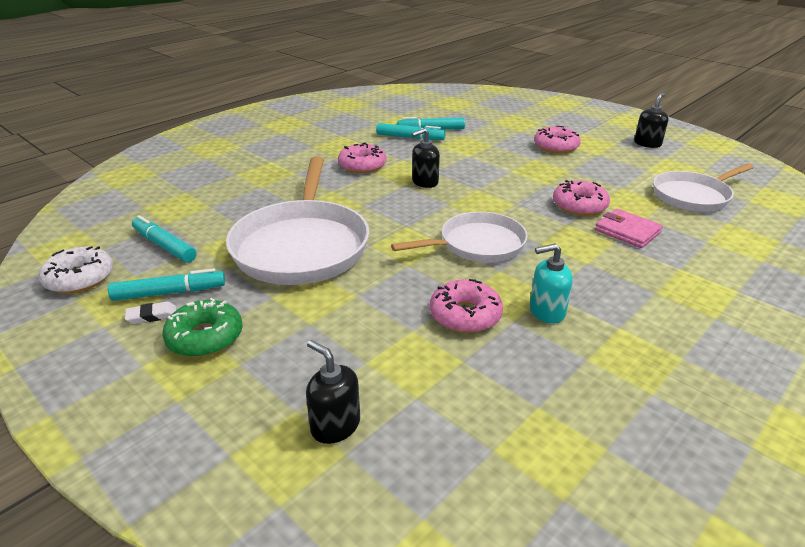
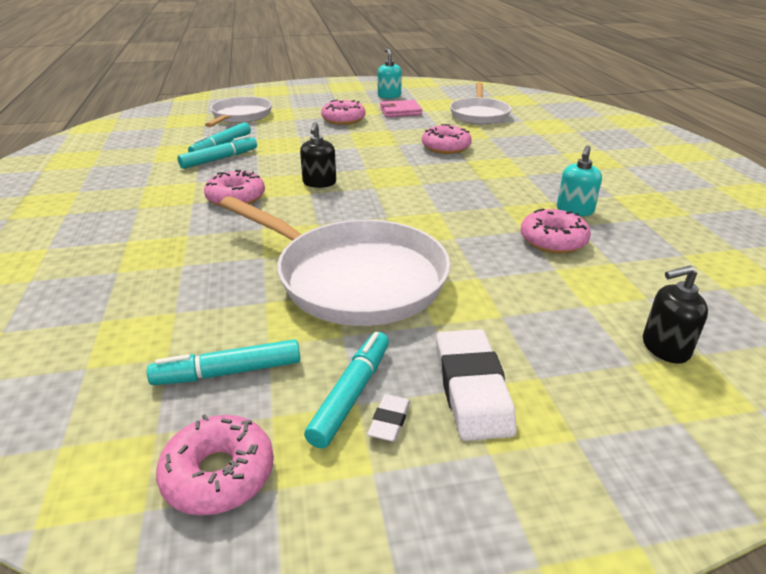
camera: 55 degrees left, 0 degrees up
white donut [39,246,113,294] -> pink donut [156,414,274,515]
green donut [162,298,243,357] -> white eraser [436,329,517,441]
white pan [391,212,528,263] -> white pan moved to [205,96,272,127]
pink wallet [595,209,663,248] -> pink wallet moved to [380,100,422,117]
black soap dispenser [634,93,669,148] -> turquoise soap dispenser [378,49,402,99]

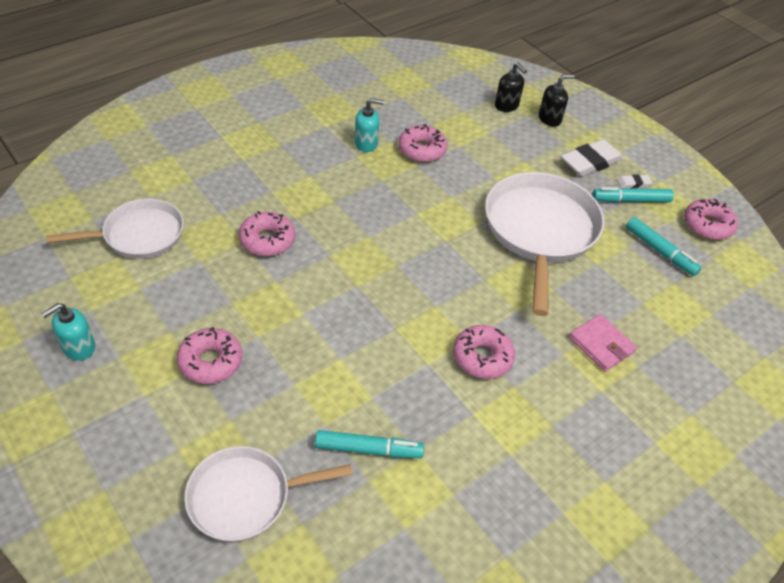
camera: 120 degrees left, 15 degrees up
turquoise marker [178,135,257,169] -> none
black soap dispenser [300,122,336,188] -> black soap dispenser moved to [539,74,575,127]
pink wallet [380,100,422,117] -> pink wallet moved to [569,314,637,372]

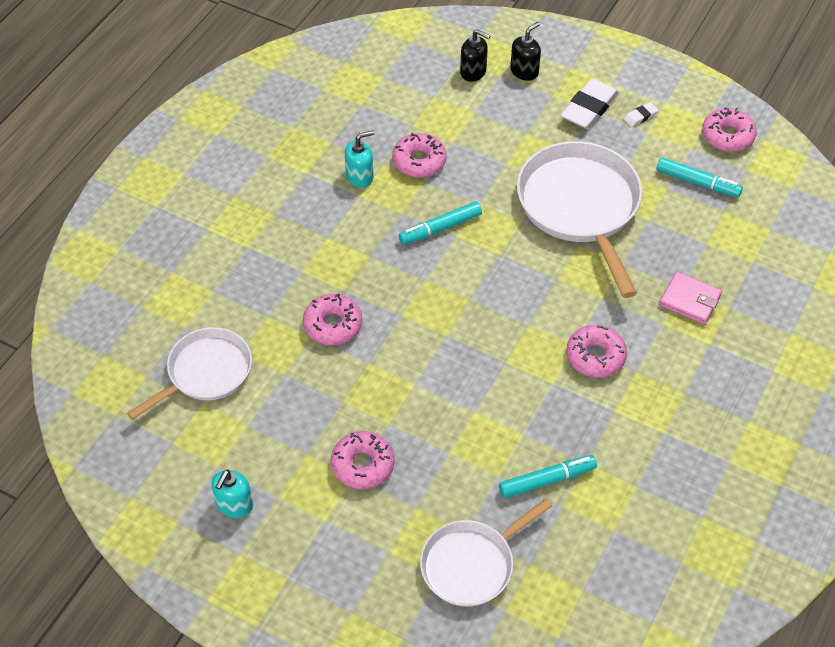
camera: 20 degrees left, 5 degrees up
turquoise marker [592,187,674,203] -> turquoise marker moved to [399,201,482,245]

